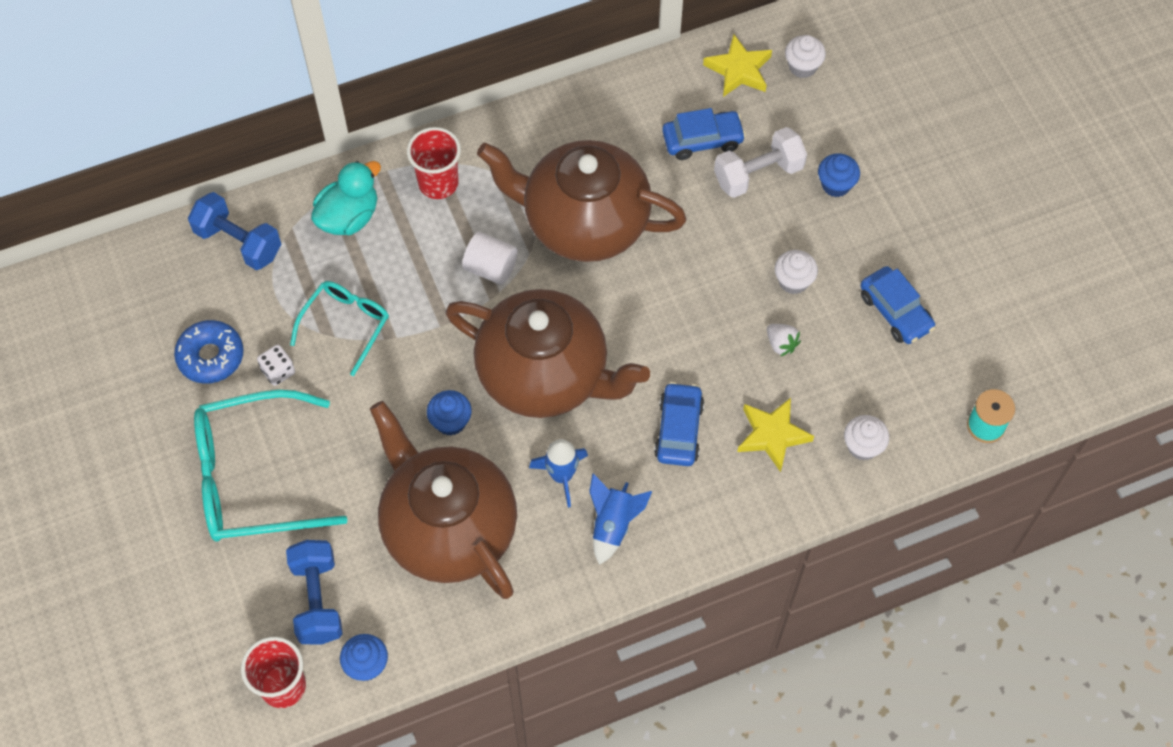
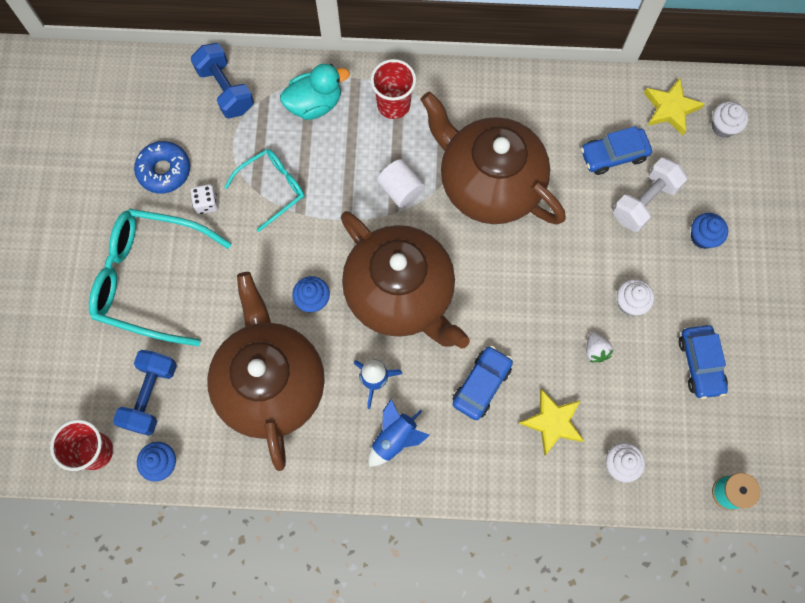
camera: 25 degrees right, 10 degrees up
blue car [662,108,746,160] -> blue car turned 150 degrees clockwise [581,126,652,175]
white dumbbell [714,127,807,198] -> white dumbbell turned 45 degrees counterclockwise [613,158,687,232]

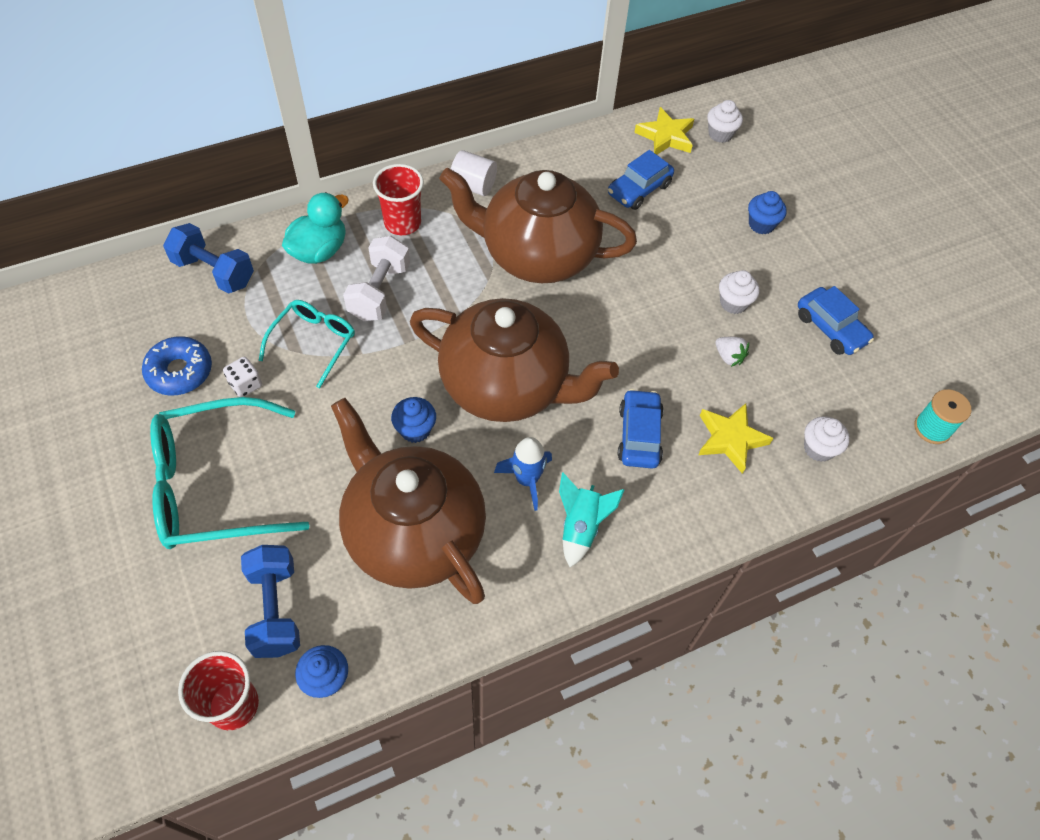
camera: 30 degrees left, 15 degrees down
blue rocket [368,399,430,467] -> turquoise rocket [559,472,624,567]
white cylinder [377,159,425,208] -> white cylinder moved to [451,150,497,196]
white dumbbell [613,158,687,232] -> white dumbbell moved to [343,236,410,321]

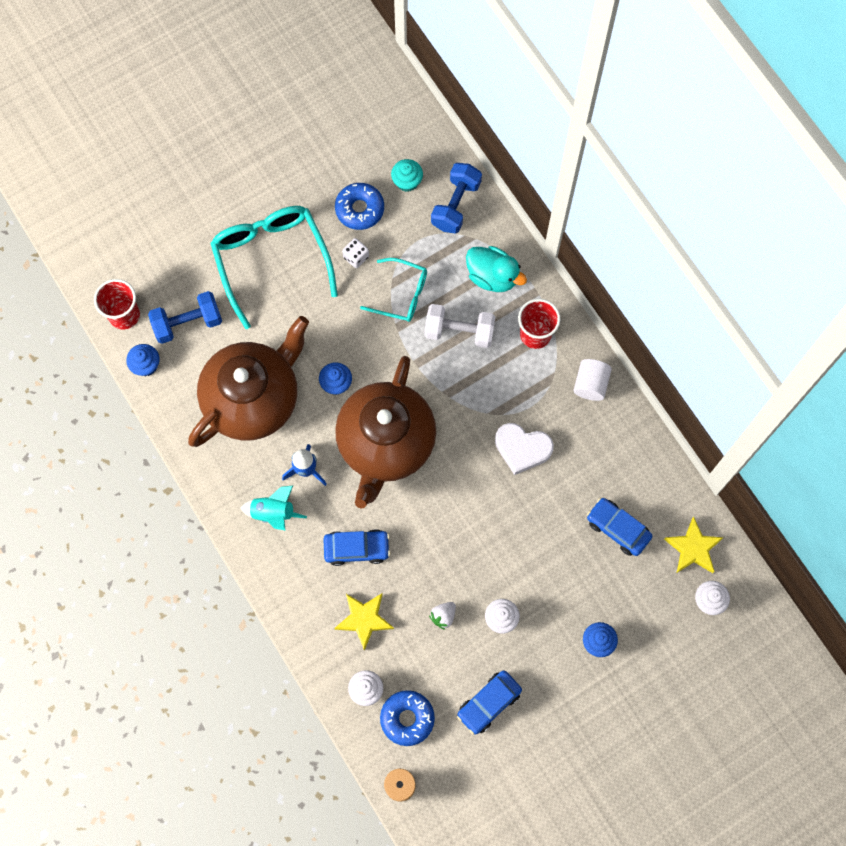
camera: 85 degrees right, 15 degrees up
brown teapot [439,167,637,283] -> white heart [495,423,554,475]
none -> blue donut [380,690,435,746]
none -> turquoise cupcake [391,159,423,192]

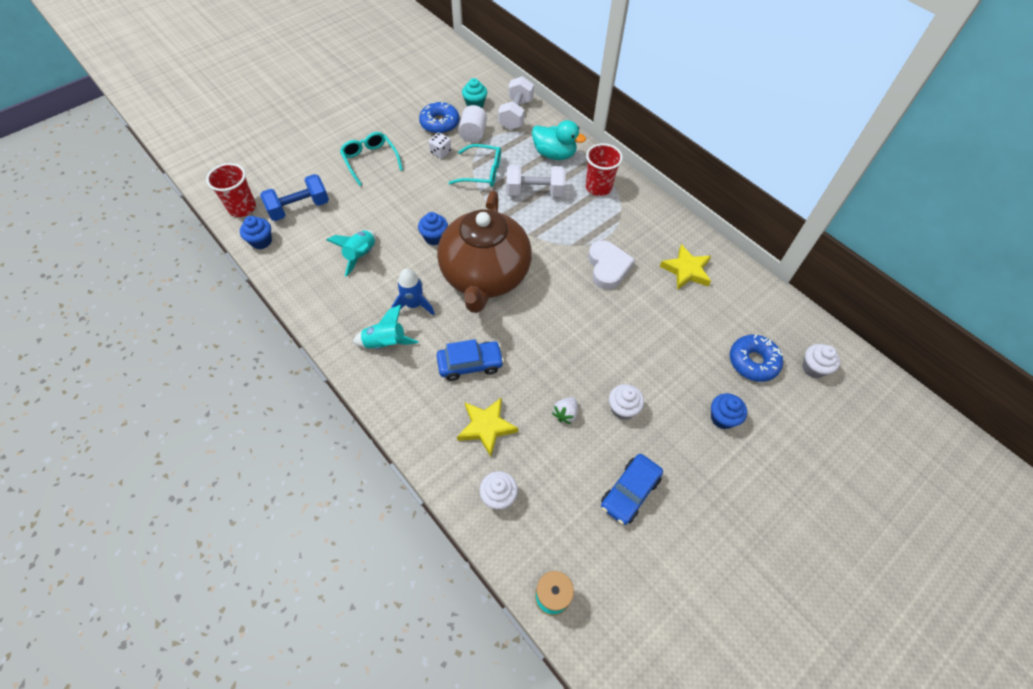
camera: 10 degrees left, 15 degrees down
brown teapot [188,316,309,447] -> turquoise rocket [326,230,376,276]
turquoise glasses [210,206,338,329] -> turquoise glasses [340,132,403,186], size x0.56
blue donut [380,690,435,746] -> blue donut moved to [730,335,783,382]
blue dumbbell [431,163,482,234] -> white dumbbell [498,76,534,130]
white heart [495,423,554,475] -> white heart turned 105 degrees counterclockwise [588,240,635,289]
white cylinder [573,359,612,401] -> white cylinder moved to [458,105,487,143]
blue car [587,498,653,556] -> none
yellow star [664,517,724,573] -> yellow star moved to [660,244,711,290]

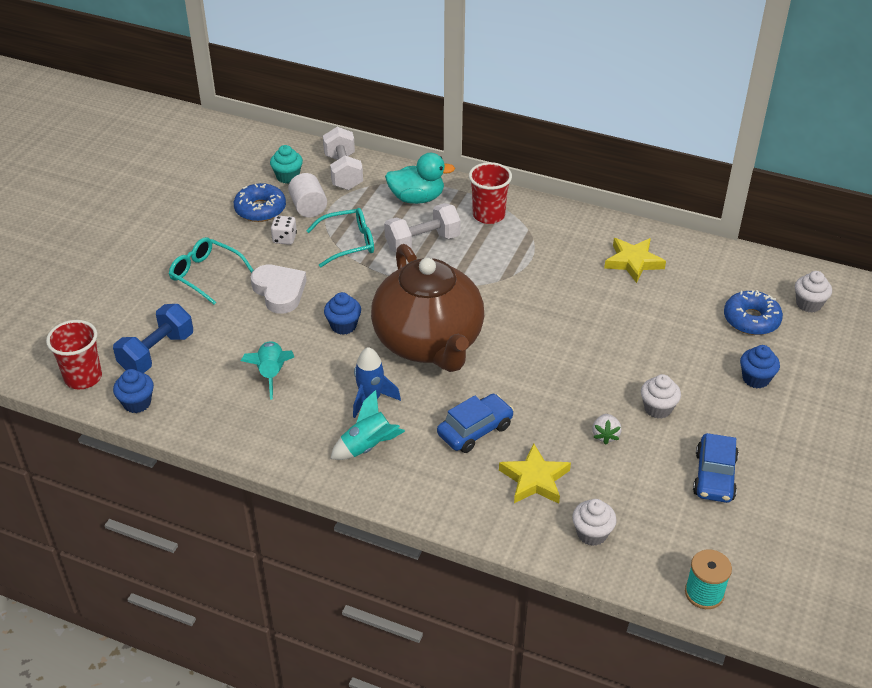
camera: 25 degrees left, 15 degrees down
white heart [588,240,635,289] -> white heart moved to [251,265,307,314]

